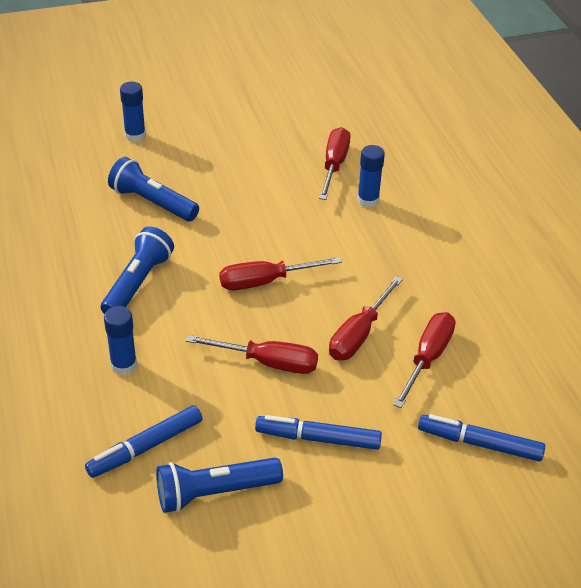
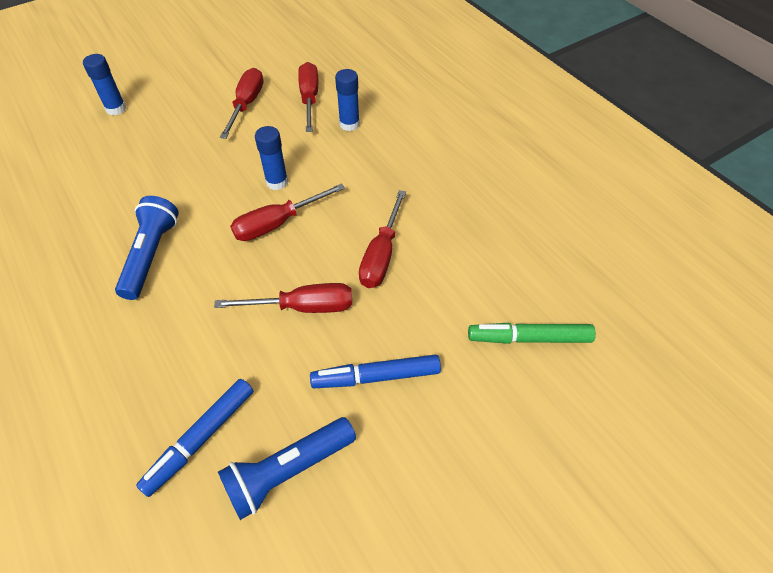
camera: 15 degrees left, 10 degrees up
blue glue stick [104,306,137,375] -> blue glue stick moved to [255,126,288,190]
blue flashlight [108,157,199,221] -> none
red screwdriver [393,312,455,408] -> red screwdriver moved to [220,68,264,139]
blue marker [418,414,545,461] -> green marker [468,323,596,344]

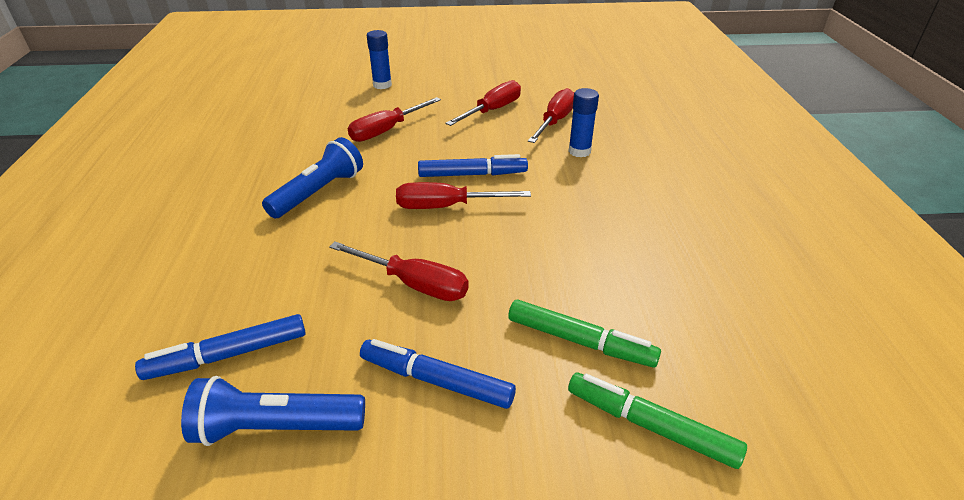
camera: 30 degrees right, 15 degrees down
blue glue stick [255,126,288,190] -> blue marker [418,154,528,177]
red screwdriver [359,190,406,288] -> red screwdriver moved to [348,97,441,142]
none -> green marker [508,300,661,367]

